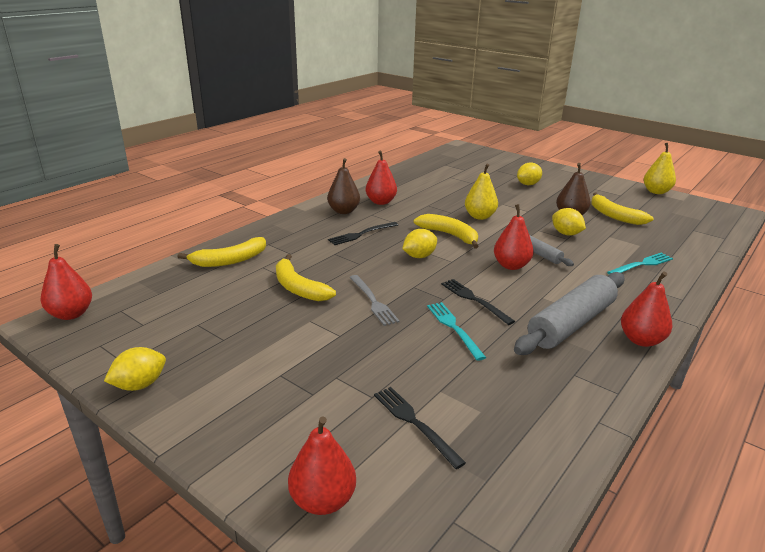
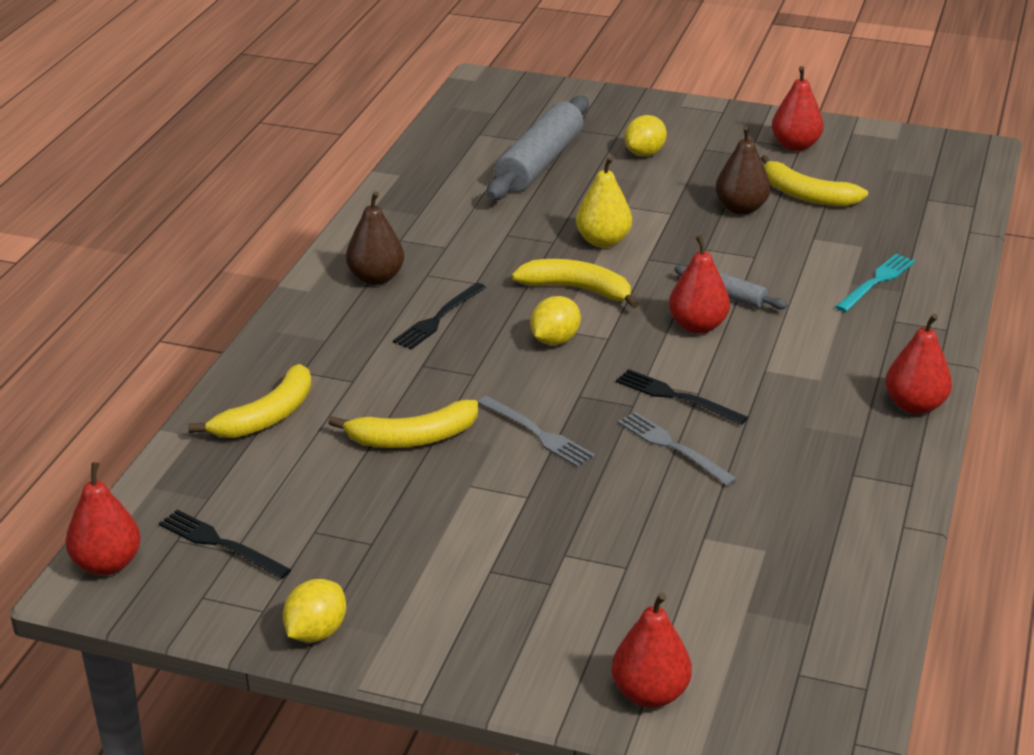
camera: 20 degrees left, 5 degrees up
yellow banana [276,254,336,301] -> yellow banana turned 45 degrees counterclockwise [328,400,478,448]
red pear [366,150,397,205] -> red pear moved to [772,66,824,151]
black fork [374,387,466,469] -> black fork moved to [159,510,292,579]
turquoise fork [427,302,486,361] -> grey fork [618,412,738,486]
grey rolling pin [514,272,624,355] -> grey rolling pin moved to [487,96,589,200]
yellow lemon [552,208,586,236] -> none
yellow pear [644,143,676,194] -> none

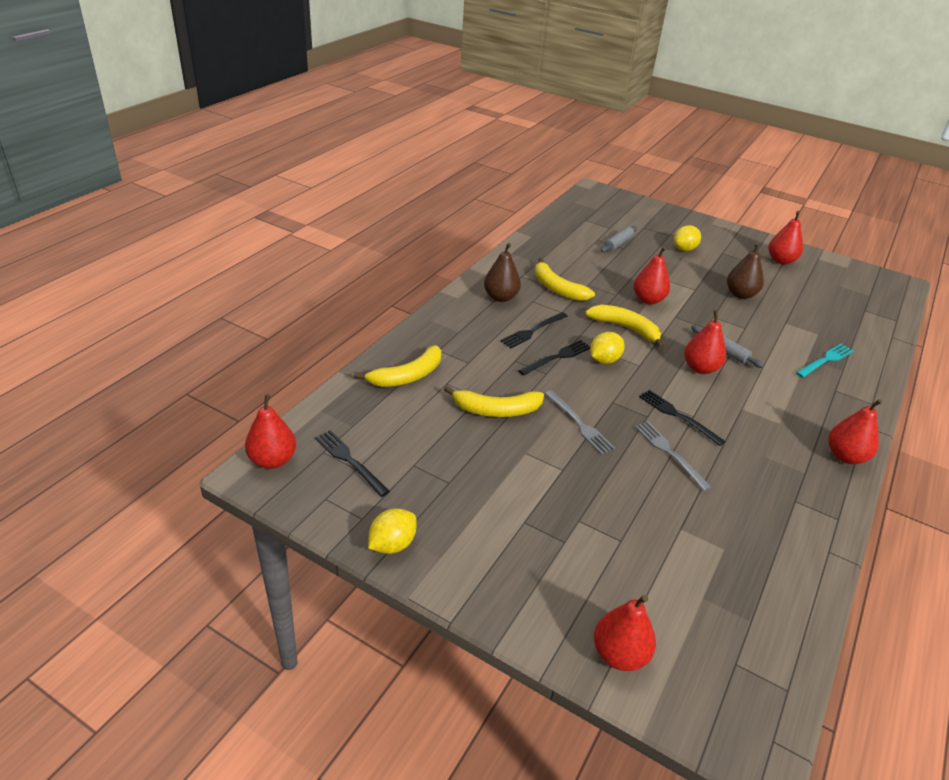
camera: 10 degrees right, 5 degrees up
grey rolling pin [487,96,589,200] -> grey rolling pin [601,226,637,253], size x0.49
yellow pear [576,156,632,248] -> red pear [633,247,670,304]
yellow banana [761,155,868,206] -> yellow banana moved to [535,258,595,301]
none -> black fork [518,340,590,376]

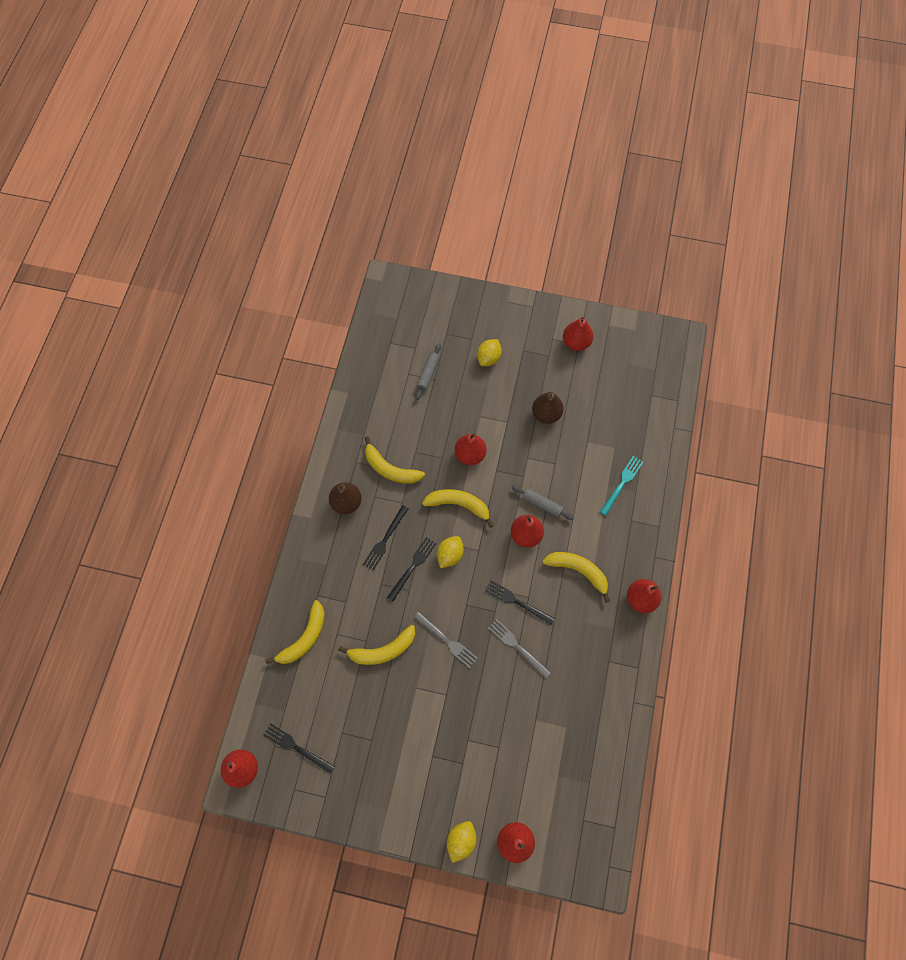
camera: 15 degrees left, 30 degrees up
yellow lemon [368,508,417,554] -> yellow lemon moved to [447,821,476,863]
none -> yellow banana [542,552,610,603]

